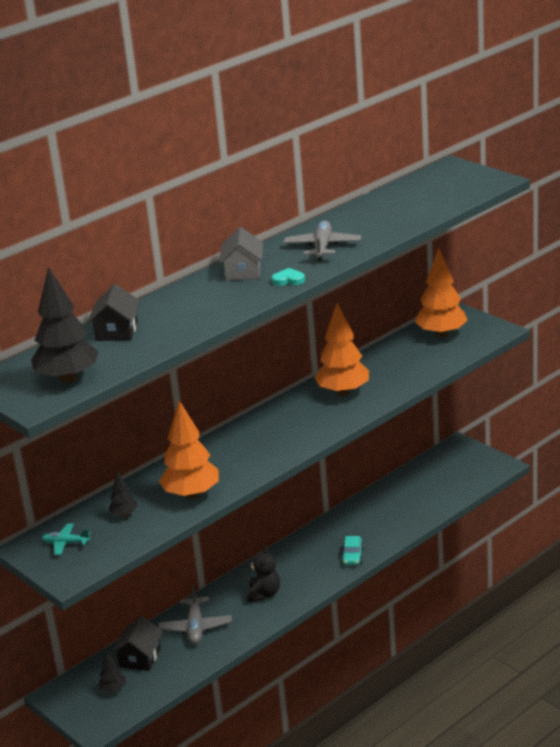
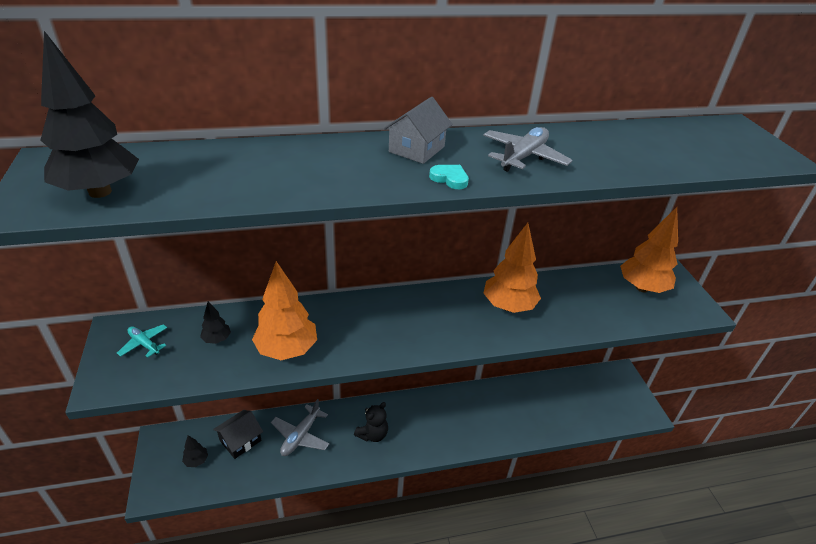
camera: 25 degrees right, 10 degrees up
black house [88,284,140,341] -> none
turquoise car [341,536,364,565] -> none

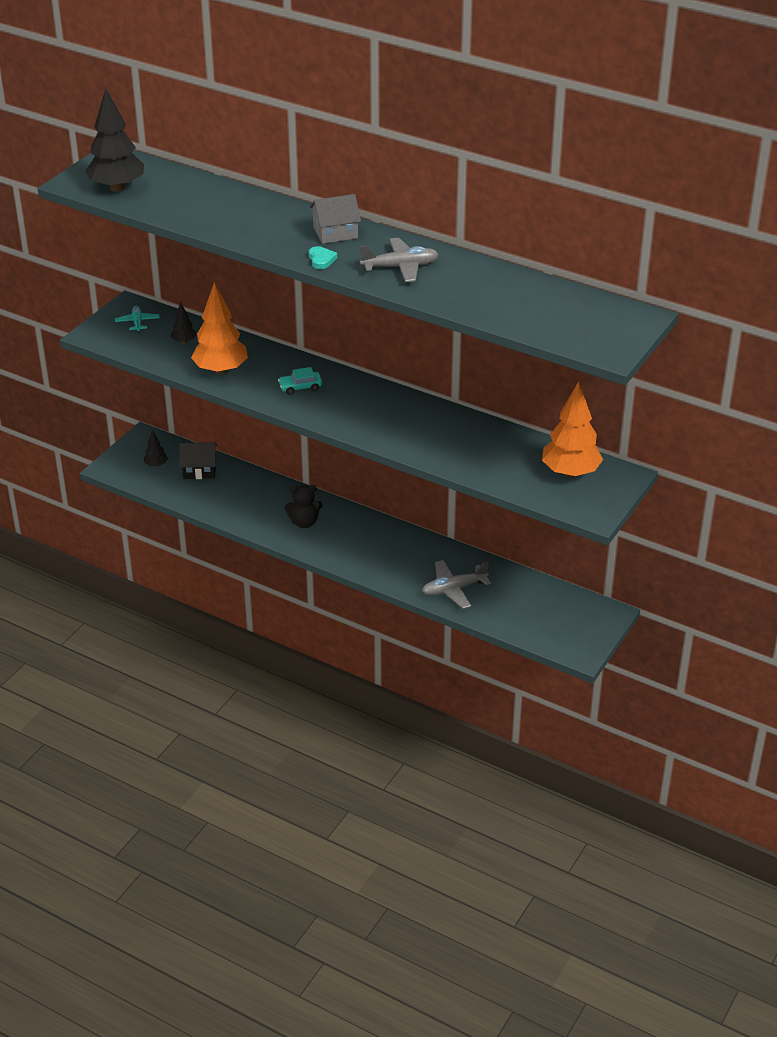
camera: 45 degrees right, 0 degrees up
grey plane [271,399,330,456] -> grey plane moved to [422,560,491,609]
orange tree [483,223,541,313] -> none
none -> turquoise car [278,367,322,395]

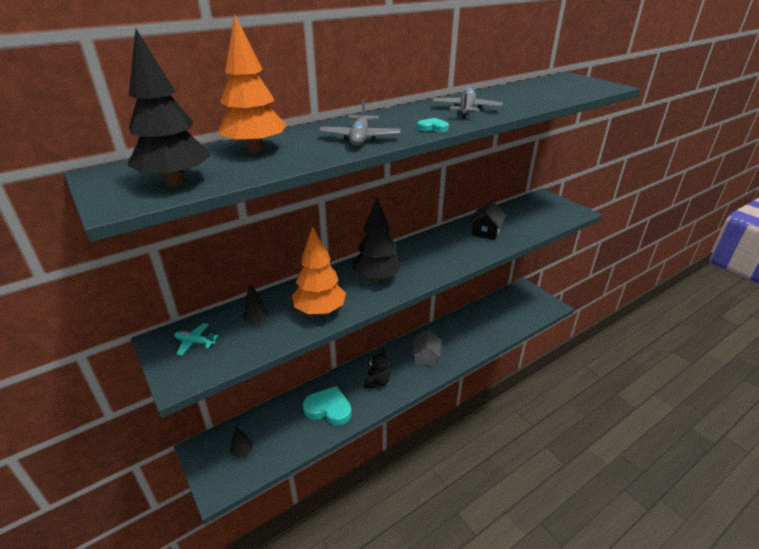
camera: 65 degrees left, 5 degrees down
black house [179,442,217,479] -> black house moved to [470,201,505,240]
turquoise car [278,367,322,395] -> black tree [353,198,402,282]
grey house [309,194,361,244] -> grey house moved to [412,329,441,366]
grey plane [422,560,491,609] -> grey plane moved to [319,99,401,146]
orange tree [542,381,603,478] -> orange tree moved to [219,15,286,153]
none -> turquoise heart [303,386,352,425]

